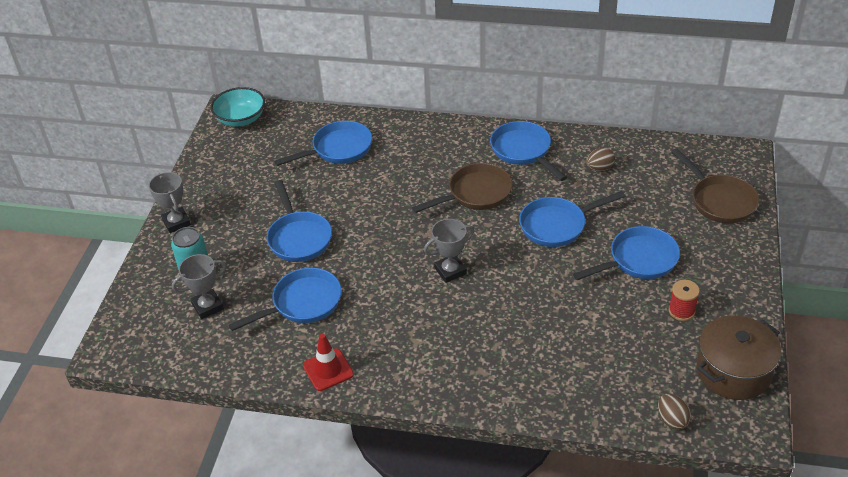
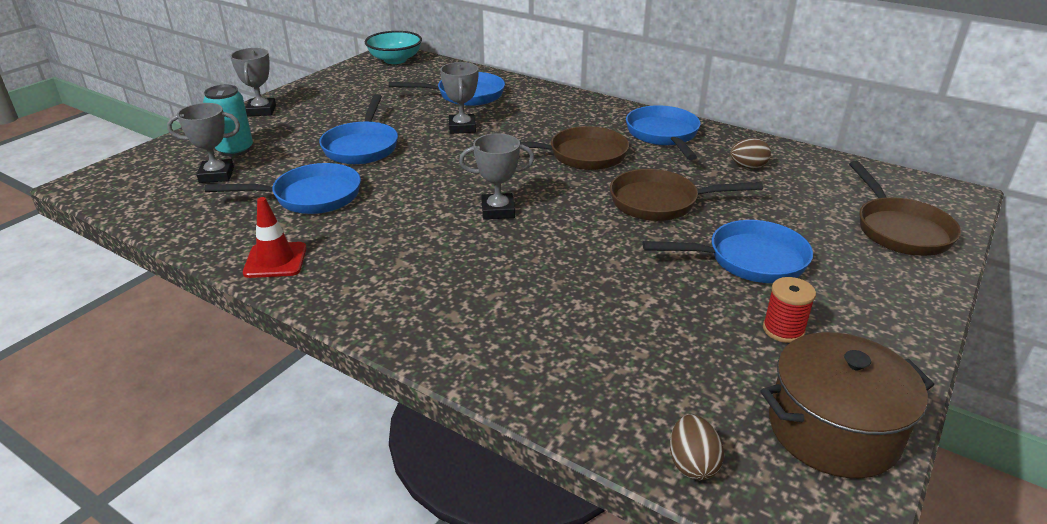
camera: 20 degrees right, 10 degrees down
blue pan [519,191,626,247] -> brown pan [610,169,763,221]
none -> grey trophy [440,62,479,134]

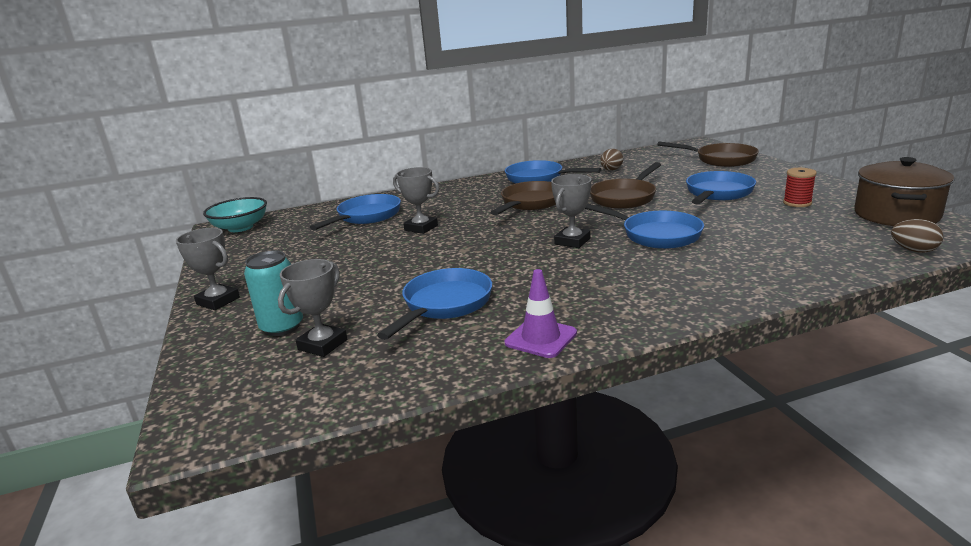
camera: 50 degrees left, 10 degrees down
red traffic cone [243,197,307,278] -> purple traffic cone [504,269,577,358]
blue pan [319,94,398,164] -> blue pan moved to [585,203,704,249]

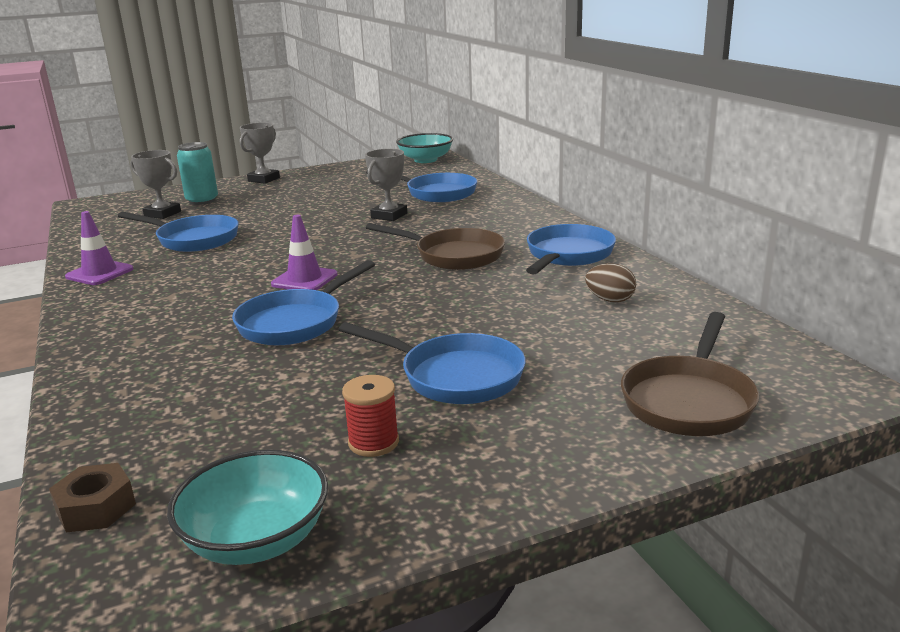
camera: 85 degrees right, 0 degrees up
grey trophy [551,174,591,248] -> purple traffic cone [271,215,338,290]
brown pan [590,162,661,209] -> none
brown pot [854,157,954,226] -> turquoise bowl [167,449,328,565]
brown egg [891,219,943,253] -> brown nut [49,463,136,532]

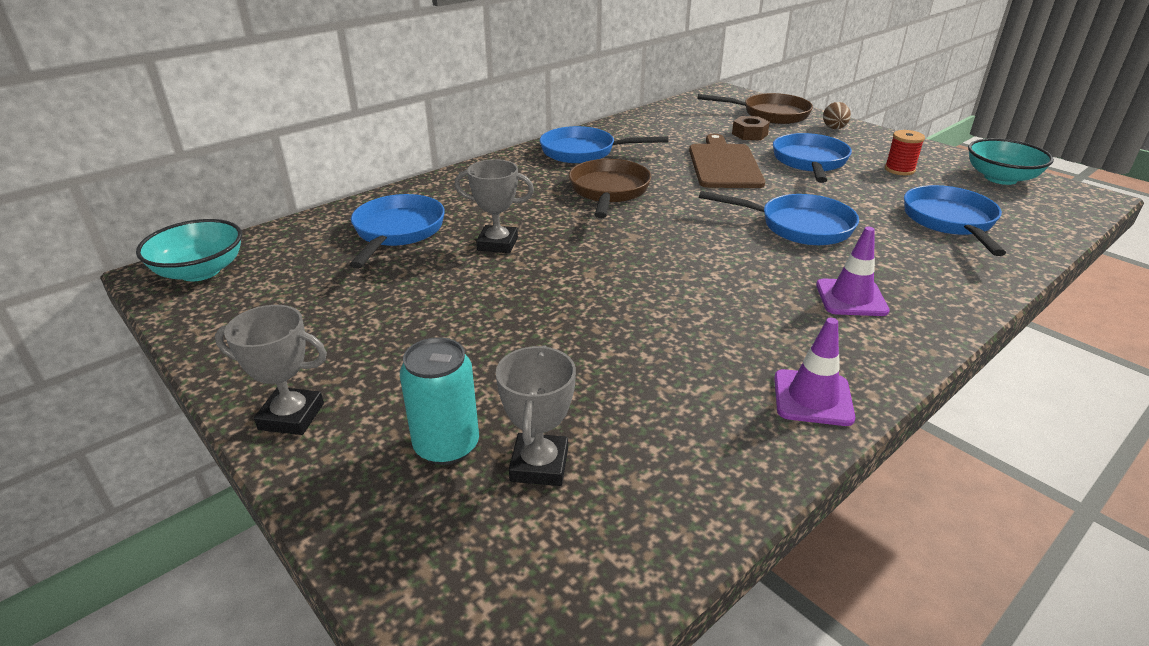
camera: 110 degrees left, 10 degrees up
brown nut [49,463,136,532] -> brown nut moved to [732,116,770,140]
blue pan [118,212,239,252] -> blue pan moved to [904,185,1006,256]
purple traffic cone [271,215,338,290] -> purple traffic cone moved to [816,227,890,316]
brown egg [585,263,636,302] -> brown egg moved to [823,102,851,129]
none -> brown cutting board [689,134,765,188]

